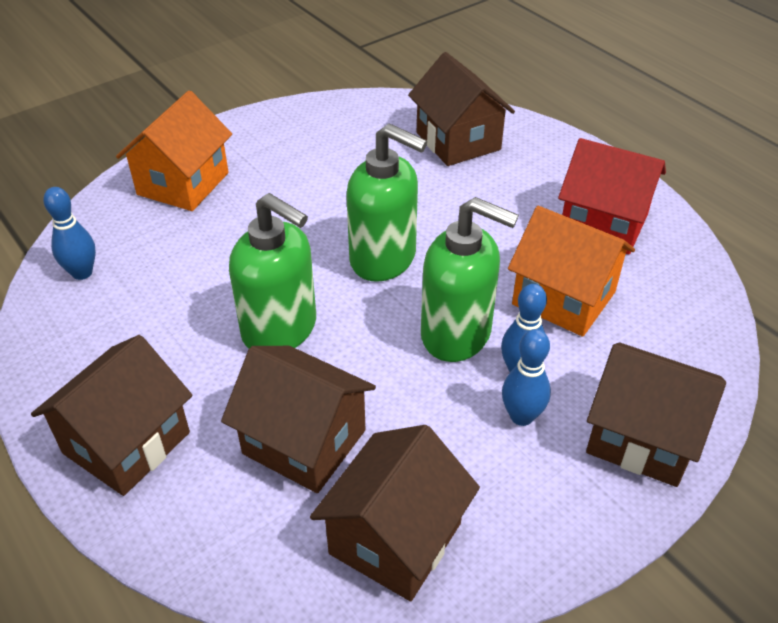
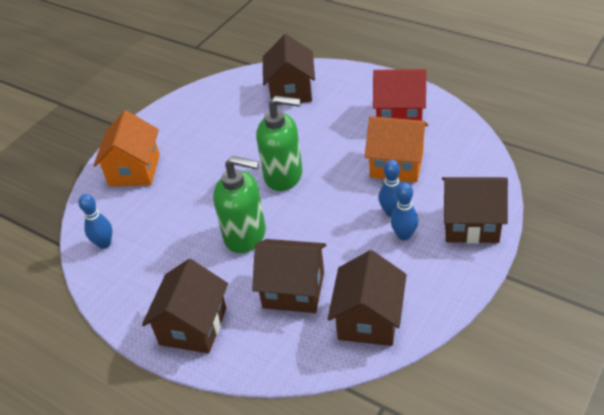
camera: 15 degrees left, 0 degrees up
brown house [408,52,515,166] -> brown house turned 45 degrees clockwise [263,34,315,105]
green soap dispenser [421,197,519,362] -> none

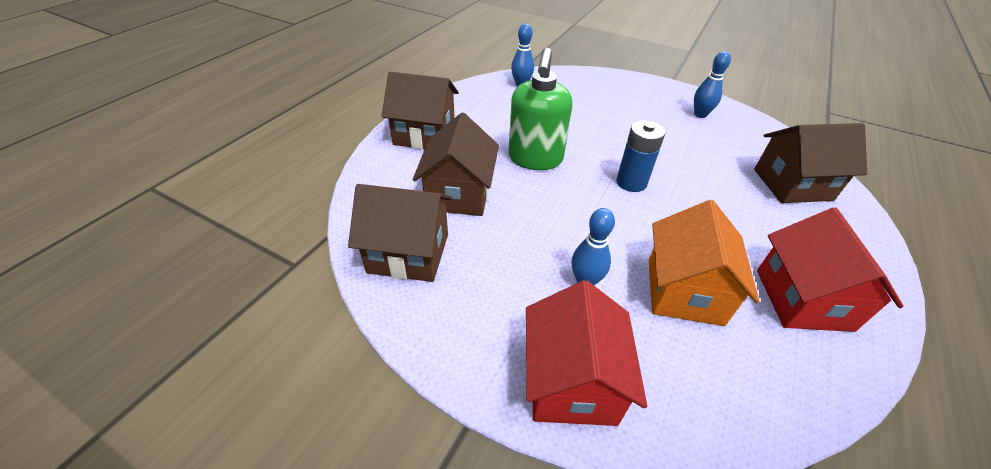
camera: 80 degrees right, 0 degrees up
orange house [93,110,160,186] -> none
green soap dispenser [256,96,302,191] -> blue battery [616,120,665,192]
blue bowling pin [391,183,418,241] -> blue bowling pin moved to [694,51,731,118]
brown house [442,177,508,244] -> red house [526,280,647,426]

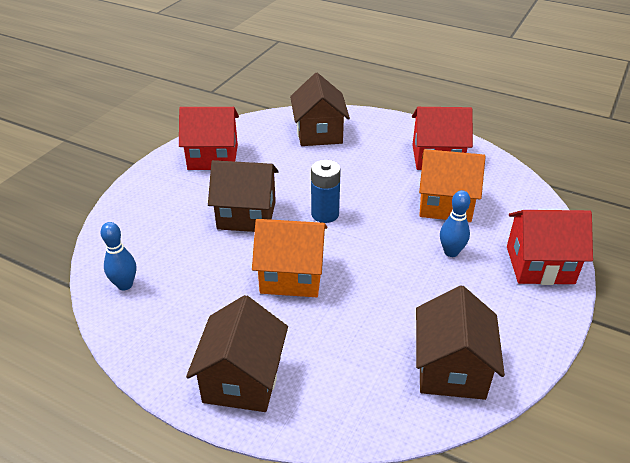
camera: 90 degrees left, 5 degrees down
brown house [413,113,499,216] -> brown house moved to [208,160,279,232]
green soap dispenser [509,48,573,170] -> orange house [252,219,327,297]
blue bowling pin [694,51,731,118] -> red house [179,107,239,170]

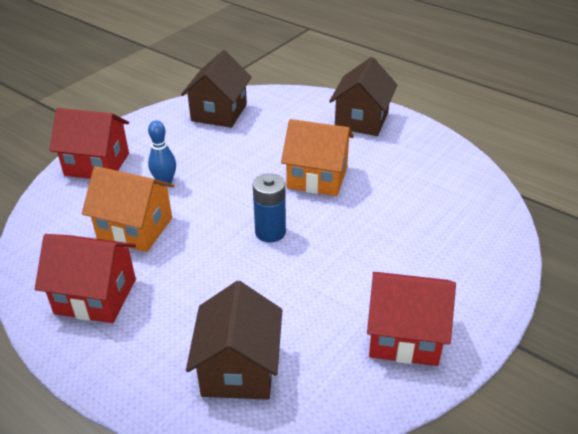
camera: 170 degrees left, 0 degrees up
blue bowling pin [100,222,136,290] -> none
brown house [208,160,279,232] -> none

